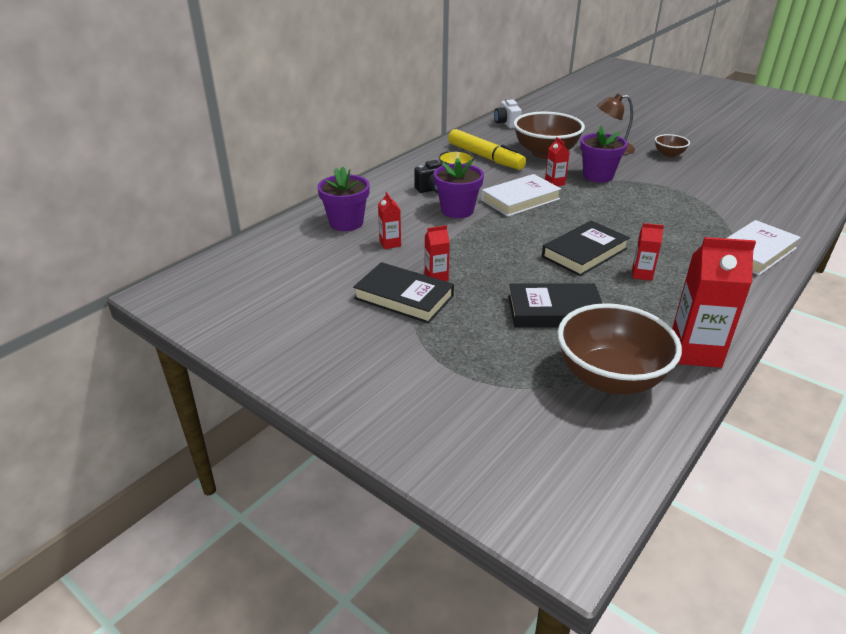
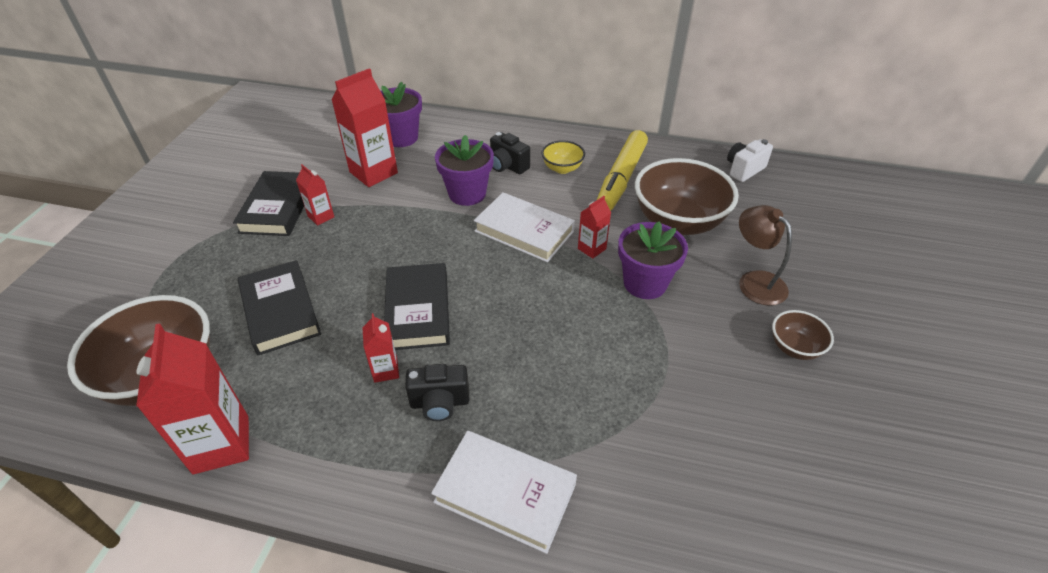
camera: 65 degrees right, 10 degrees up
red carton [378,192,401,249] -> red carton [331,68,398,187], size x1.95
black book [542,221,630,276] -> black book turned 60 degrees clockwise [384,263,450,350]
none -> black camera [405,364,469,421]

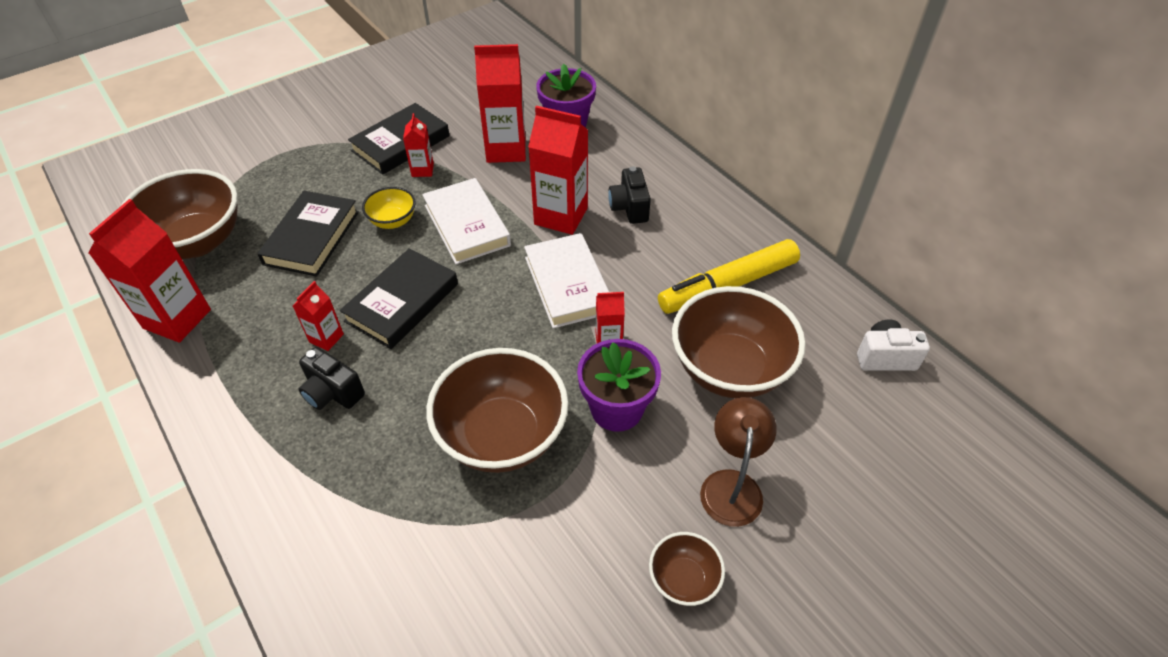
camera: 40 degrees right, 5 degrees up
white book [431,431,577,554] -> white book moved to [422,178,511,264]
purple flower pot [435,135,494,206] -> red carton [528,106,588,235]
yellow bowl [542,140,585,174] -> yellow bowl moved to [362,187,416,229]
none -> brown bowl [426,348,568,473]

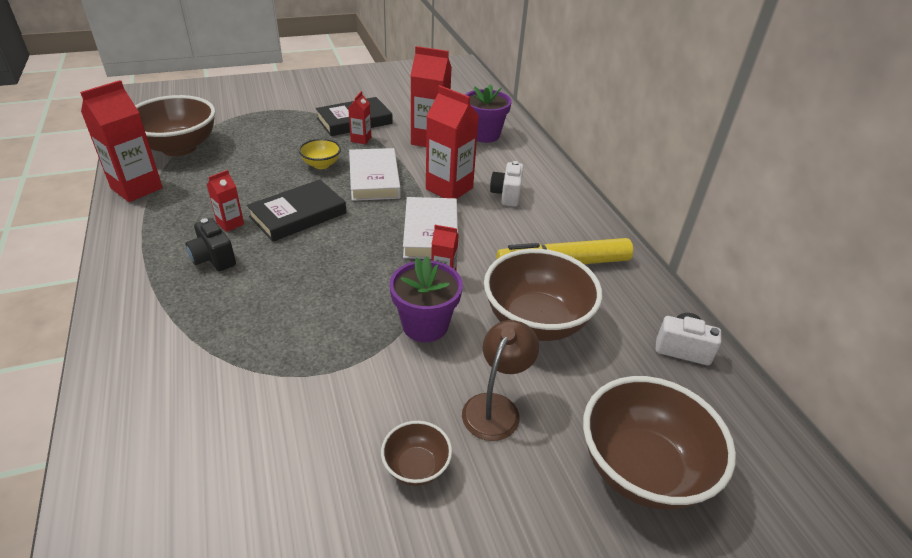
camera: 15 degrees right, 10 degrees down
black book [257,191,359,277] -> none
brown bowl [426,348,568,473] -> brown bowl moved to [583,376,736,510]
black camera [608,166,651,224] -> white camera [490,161,524,207]

